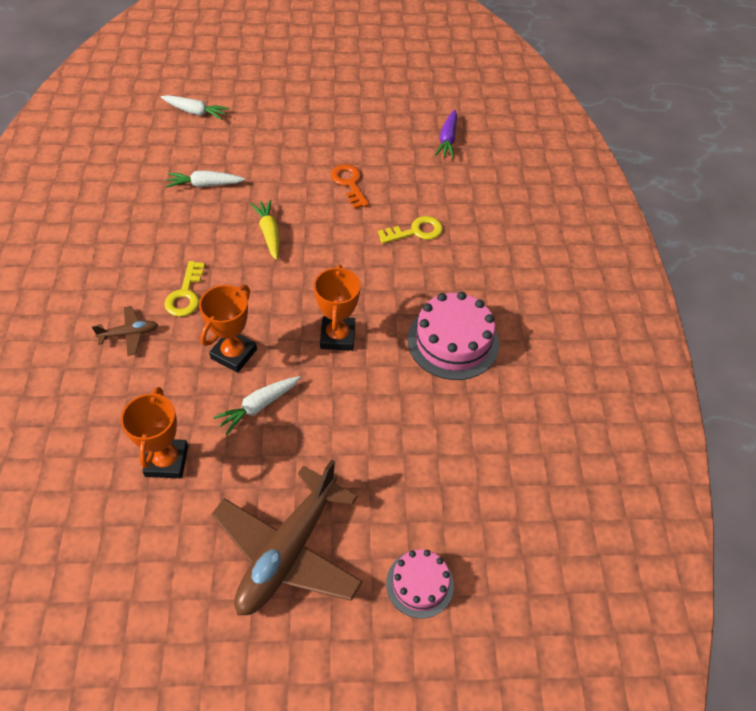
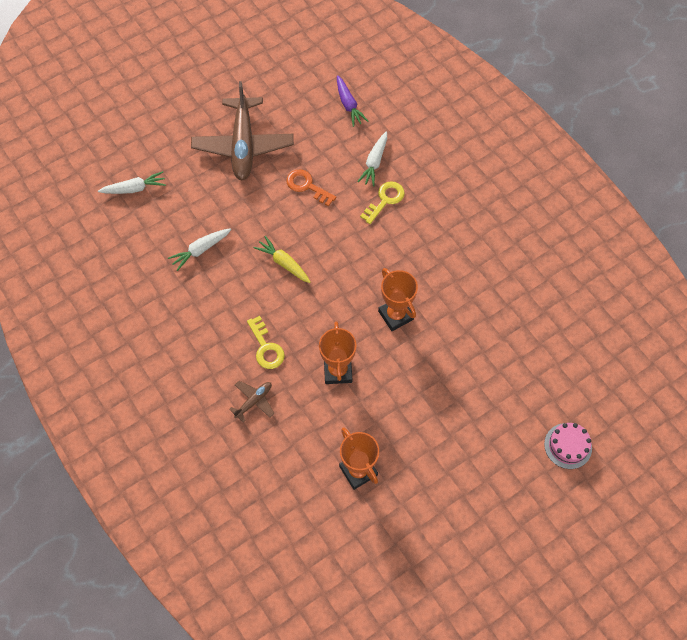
camera: 30 degrees left, 10 degrees up
brown plane [211,459,363,615] -> brown plane moved to [191,81,294,180]
white carrot [213,376,301,435] -> white carrot moved to [357,132,387,187]
pink cake [408,292,499,380] -> none

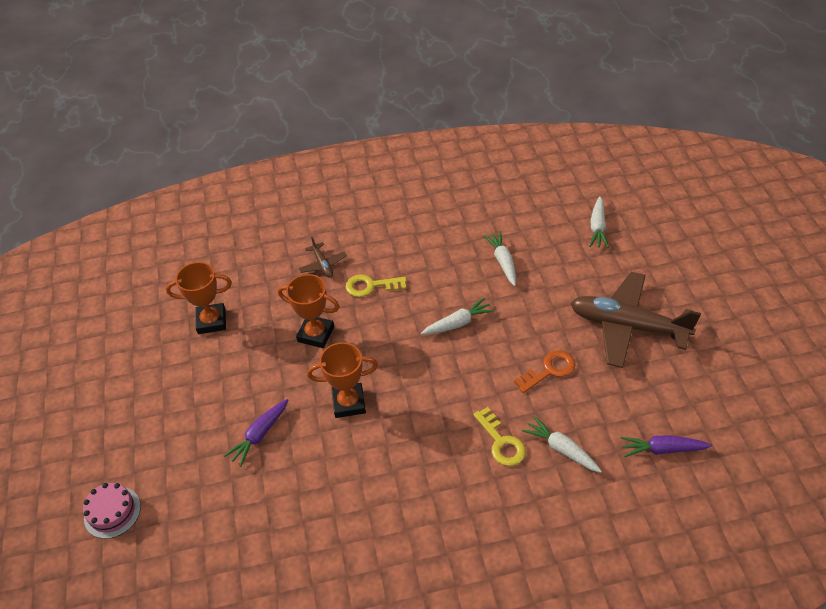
camera: 115 degrees right, 15 degrees down
yellow carrot [253,236,311,283] -> white carrot [421,298,495,335]
none -> purple carrot [224,399,288,467]

